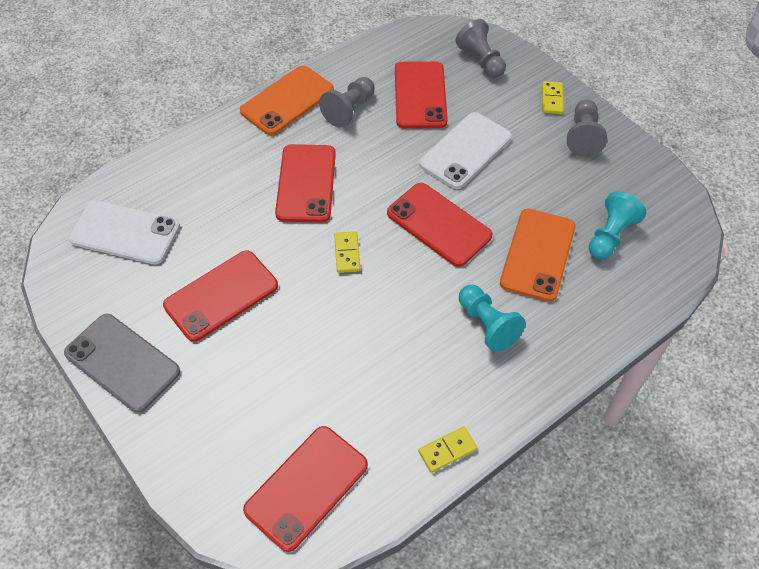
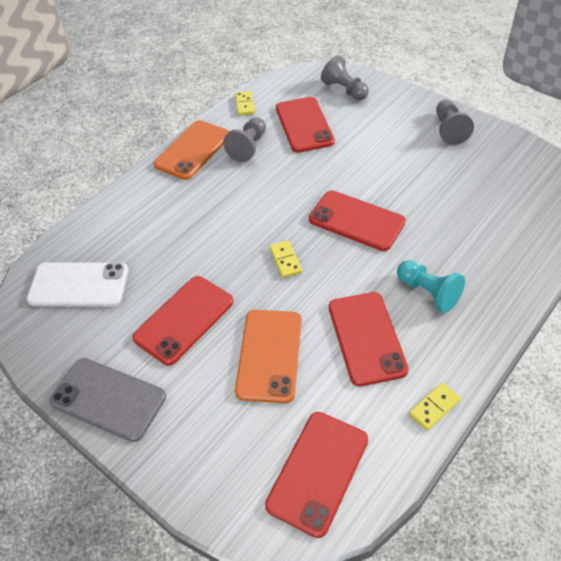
camera: 10 degrees left, 5 degrees down
red phone [275,144,336,223] -> red phone moved to [329,292,409,386]
white phone [419,112,512,189] -> none
orange phone [500,209,576,302] -> orange phone moved to [235,310,302,403]
yellow domino [542,81,564,114] -> yellow domino moved to [235,91,255,116]
turquoise pawn [589,192,646,260] -> none

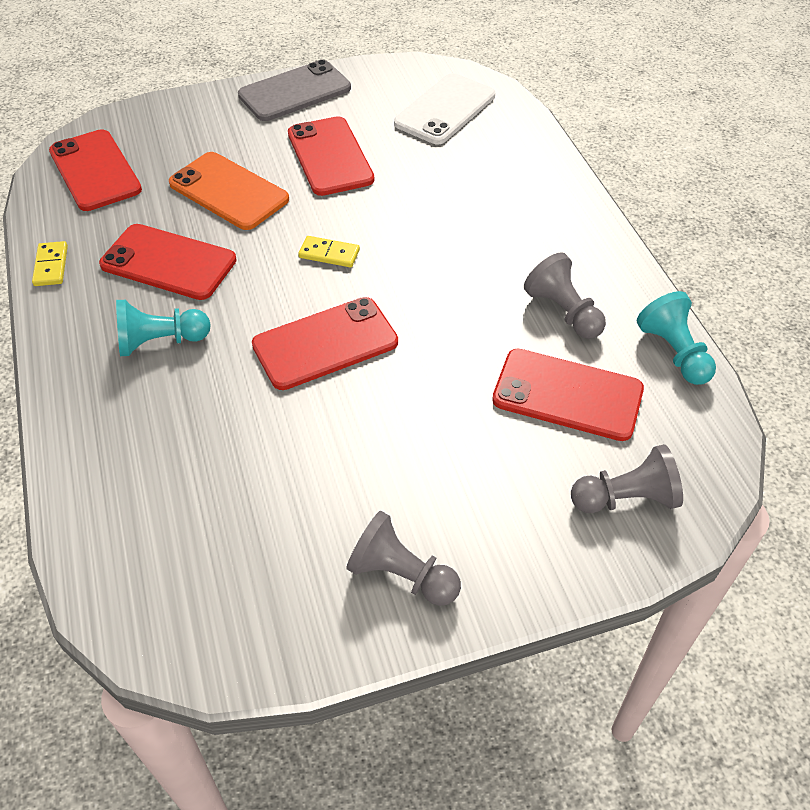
camera: 120 degrees right, 0 degrees up
orange phone [154,120,229,180] -> none
yellow domino [235,91,255,116] -> turquoise pawn [637,291,716,385]

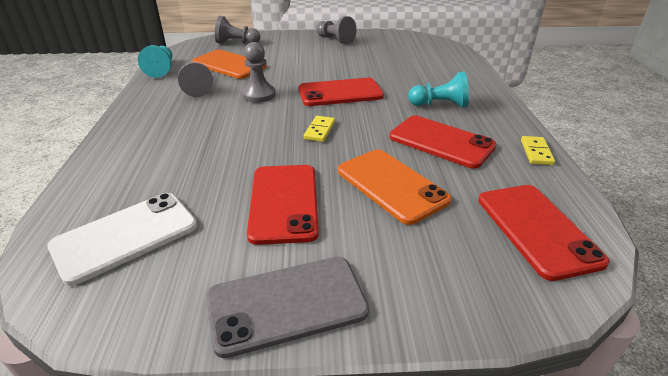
camera: 165 degrees left, 15 degrees down
yellow domino [298,236,360,267] -> yellow domino turned 75 degrees clockwise [304,116,335,142]
red phone [492,349,644,441] -> orange phone [192,50,267,79]
none -> grey pawn [242,42,276,102]

